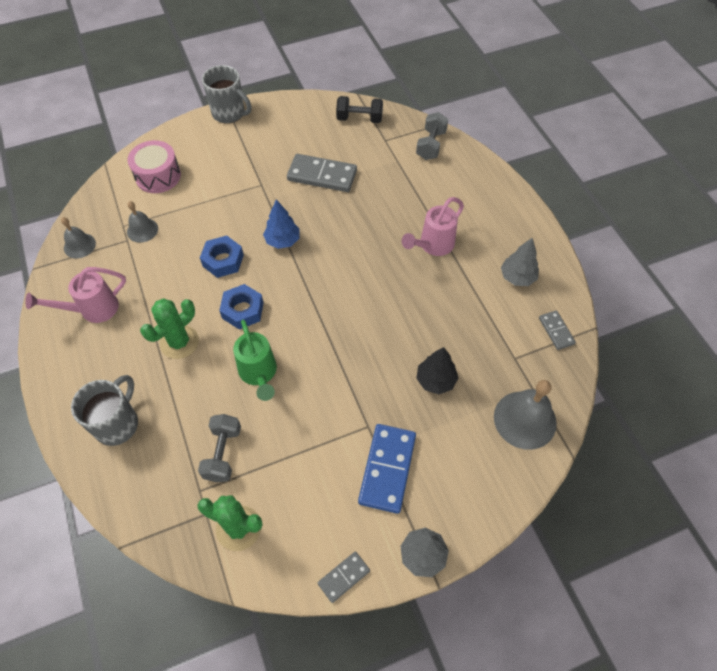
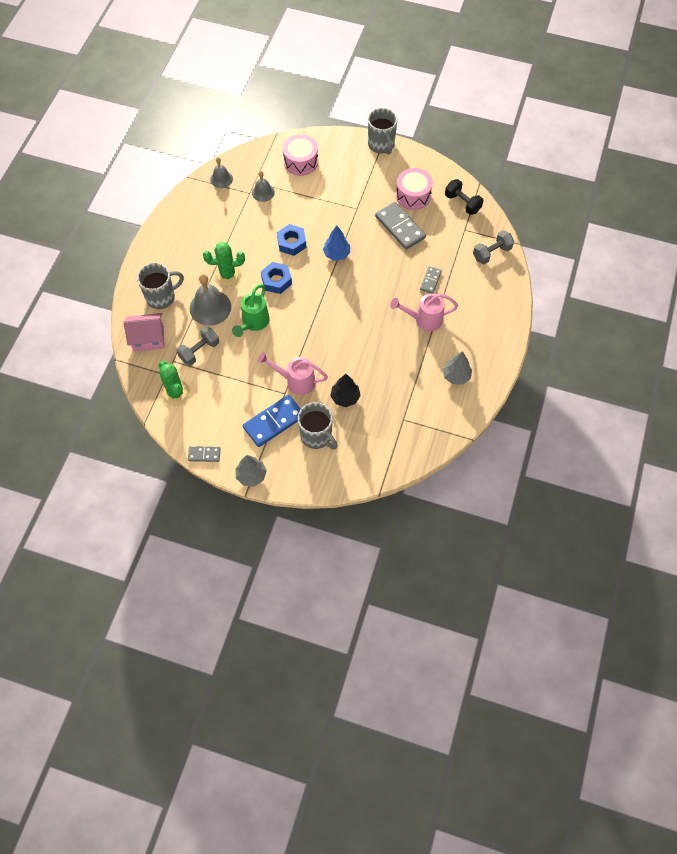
camera: 40 degrees right, 5 degrees up
pink watering can [25,267,126,323] -> pink watering can moved to [257,352,328,395]
grey bell [494,380,557,450] -> grey bell moved to [190,274,231,326]
grey domino [539,310,576,350] -> grey domino moved to [420,266,442,293]
none -> pink house [124,313,165,352]
none -> grey mug [298,402,337,450]
none -> pink drum [396,168,433,210]

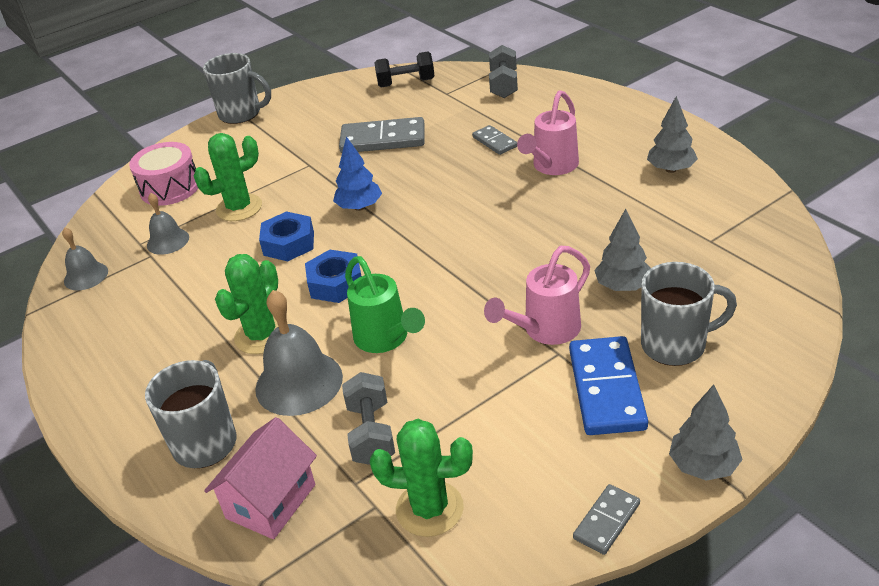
camera: 50 degrees left, 25 degrees down
black tree [330,374,361,407] -> grey tree [594,209,651,291]
pink drum [396,168,433,210] -> none
none -> green cactus [194,133,262,221]

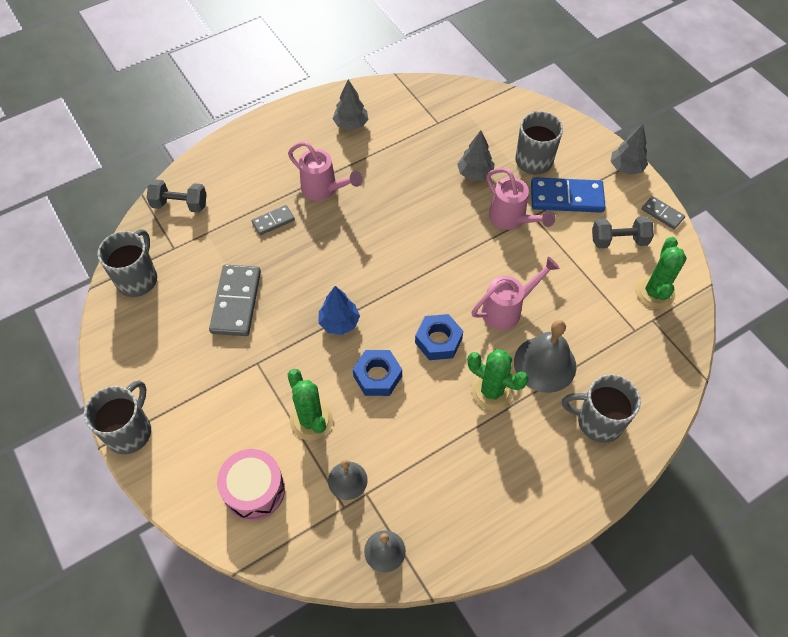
camera: 90 degrees left, 20 degrees up
pink house [204,417,317,539] -> none
grey dumbbell [342,372,395,465] -> grey dumbbell moved to [592,216,654,248]
green watering can [345,256,425,353] -> pink watering can [471,256,560,330]
black dumbbell [374,52,435,88] -> grey mug [98,229,157,297]

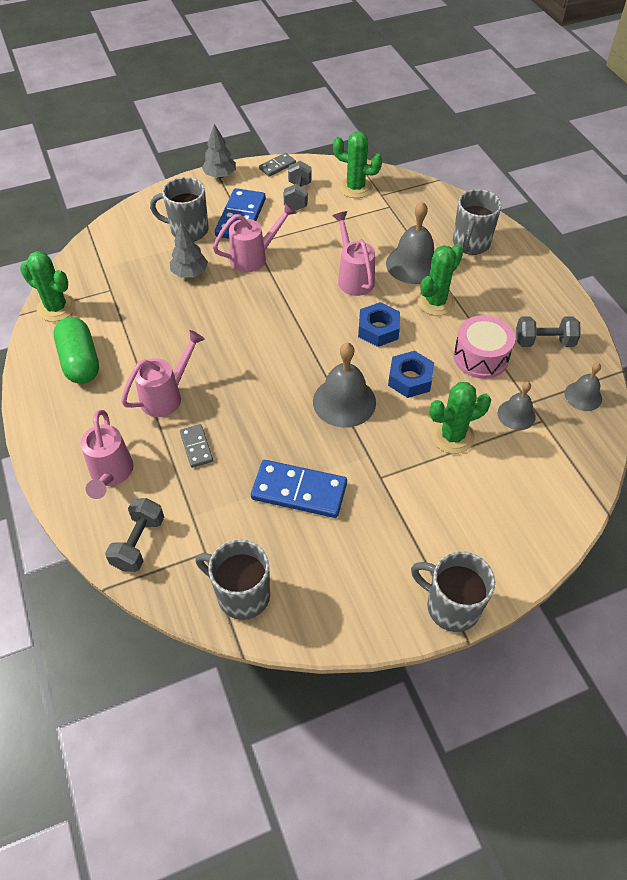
camera: 80 degrees left, 5 degrees down
grey domino [209,264,261,336] -> blue domino [251,460,347,518]
pink drum [217,449,285,521] -> pink drum moved to [453,315,515,379]
blue tree [319,286,360,335] -> grey bell [313,343,376,428]
grey tree [333,79,369,131] -> green capsule [54,317,99,384]
none -> green cactus [20,251,76,322]
none -> pink watering can [81,410,134,499]
none -> grey dumbbell [516,316,581,347]

